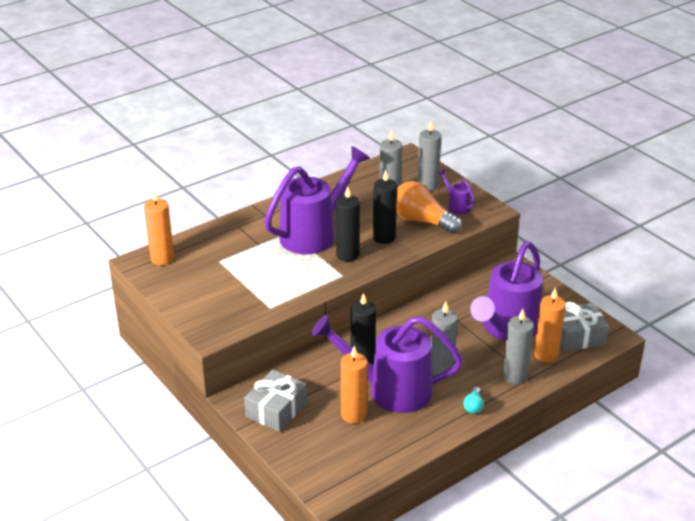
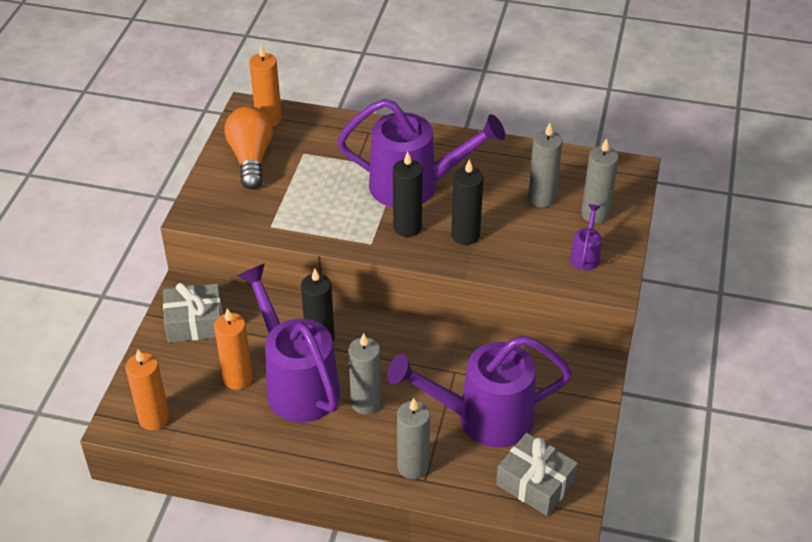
camera: 50 degrees right, 10 degrees up
orange light bulb [396,181,462,234] -> orange light bulb moved to [225,106,273,189]
turquoise light bulb [464,387,484,414] -> none
orange candle [534,288,566,363] -> orange candle moved to [126,349,170,431]

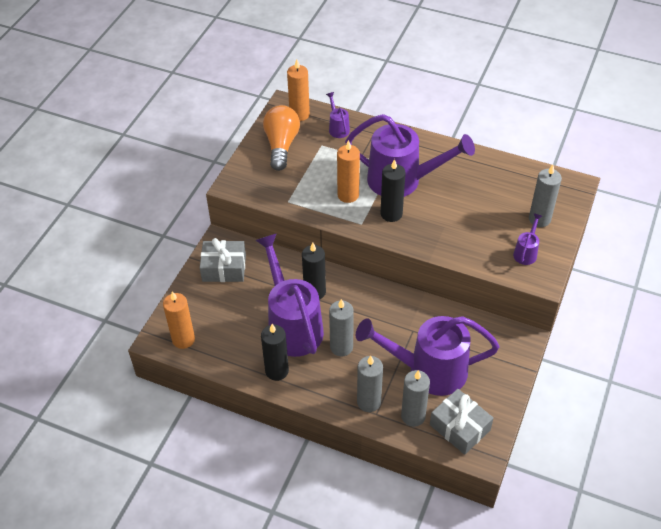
camera: 10 degrees right, 5 degrees up
orange candle [214,308,253,390] -> orange candle moved to [337,140,360,203]
black candle [451,159,483,245] -> black candle moved to [261,324,289,381]
grey candle [528,123,563,207] -> grey candle moved to [401,370,430,427]
none -> purple watering can [326,92,350,138]

